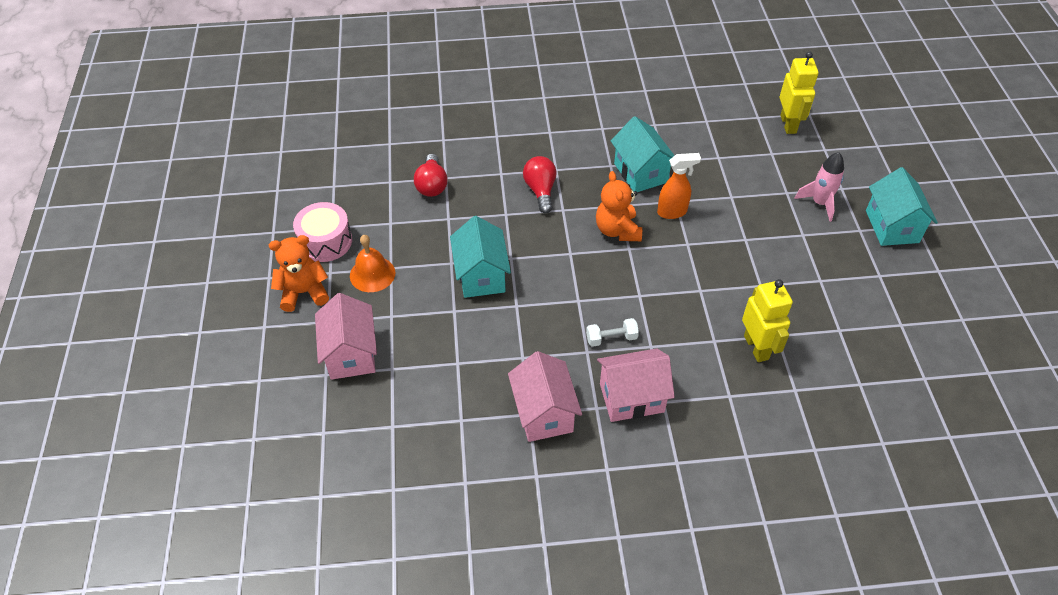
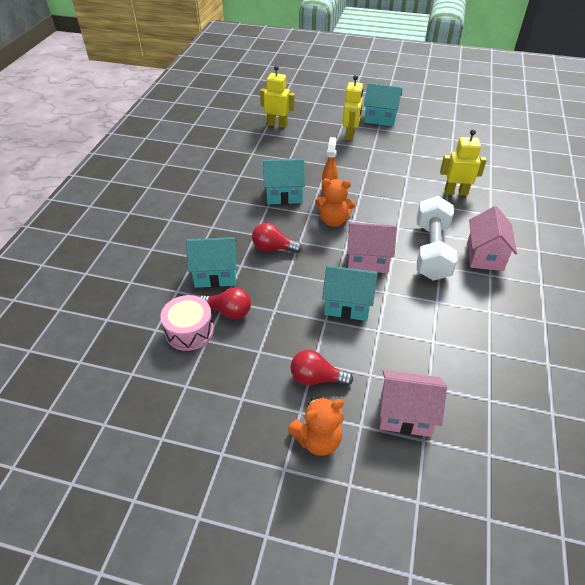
camera: 70 degrees left, 5 degrees down
orange teddy bear [269,235,329,312] -> orange teddy bear turned 120 degrees counterclockwise [288,397,344,456]
pink drum [293,202,352,262] -> pink drum moved to [160,295,214,351]
orange bell [350,235,395,292] -> red light bulb [290,350,353,386]
pink house [508,351,582,442] -> pink house moved to [347,222,397,273]
white dumbbell [586,318,639,347] -> white dumbbell [417,196,458,281], size x2.44
pink rocket [794,152,844,222] -> yellow robot [342,75,363,141]
none -> turquoise house [186,237,237,288]

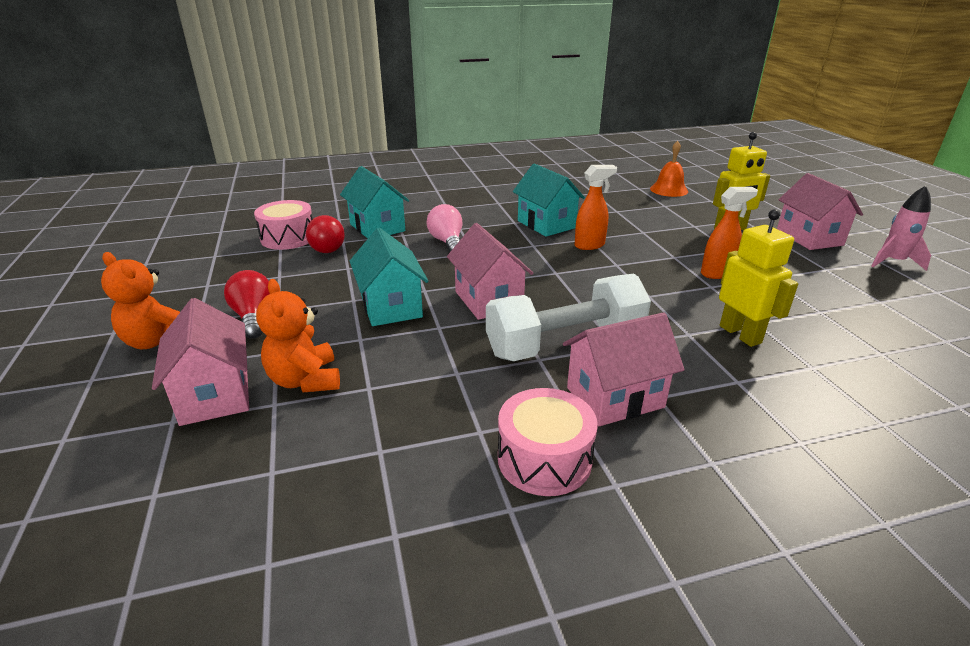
camera: 60 degrees right, 15 degrees down
red light bulb [252,223,302,253] -> pink light bulb [426,204,463,252]
yellow robot [260,66,295,128] -> orange bell [650,141,688,197]
orange teddy bear [315,179,356,227] -> orange teddy bear moved to [256,279,340,392]
turquoise house [364,83,402,126] -> pink house [777,173,863,250]
none -> pink drum [498,388,598,496]
none -> orange spray bottle [701,187,758,279]
none -> pink rocket [872,186,931,271]

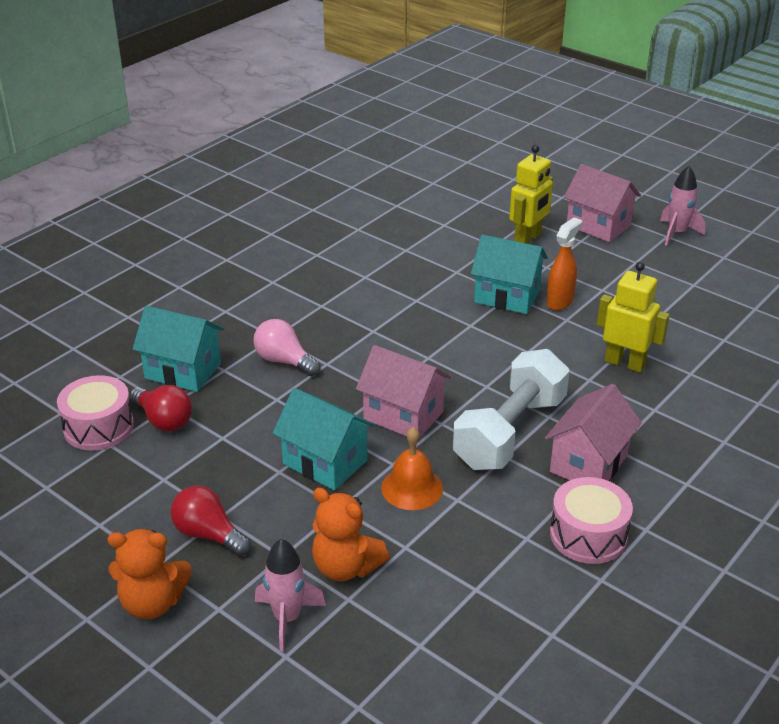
camera: 35 degrees left, 5 degrees up
pink house [152,298,249,426] -> pink rocket [255,539,326,651]
turquoise house [513,164,585,237] -> turquoise house moved to [471,235,548,314]
orange spray bottle [575,165,617,250] -> none
orange bell [650,141,688,197] -> orange bell moved to [381,427,443,510]

